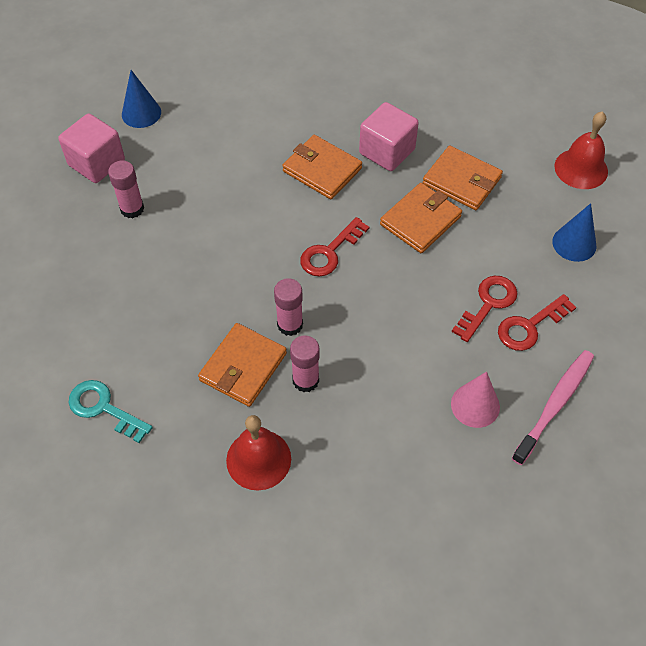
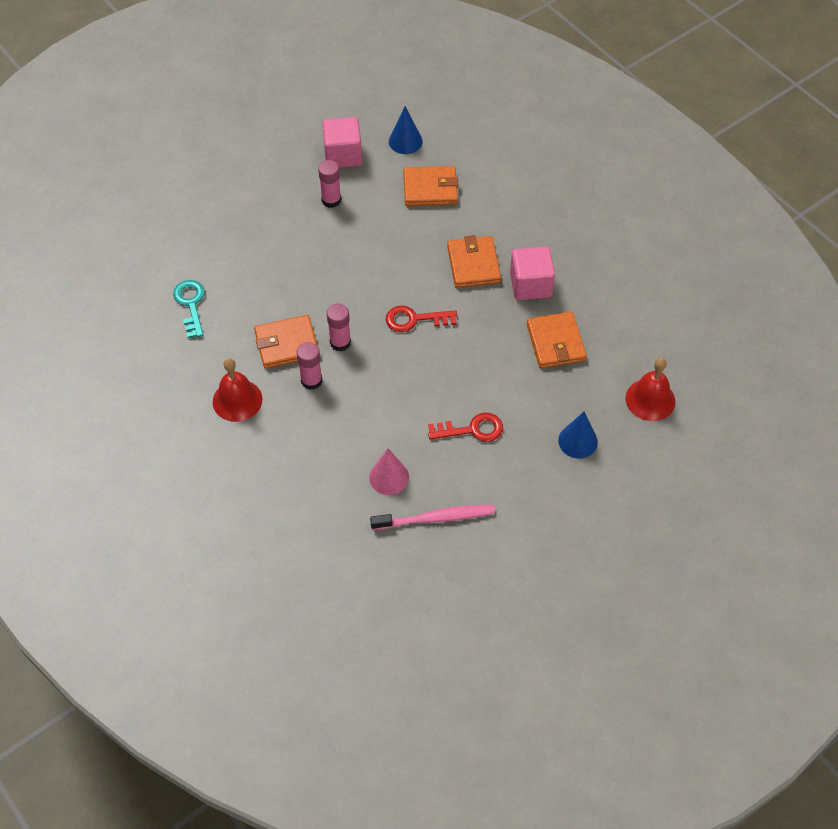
camera: 45 degrees right, 0 degrees up
orange wallet [380,183,462,253] -> orange wallet moved to [404,166,458,206]
red key [498,294,576,351] -> none

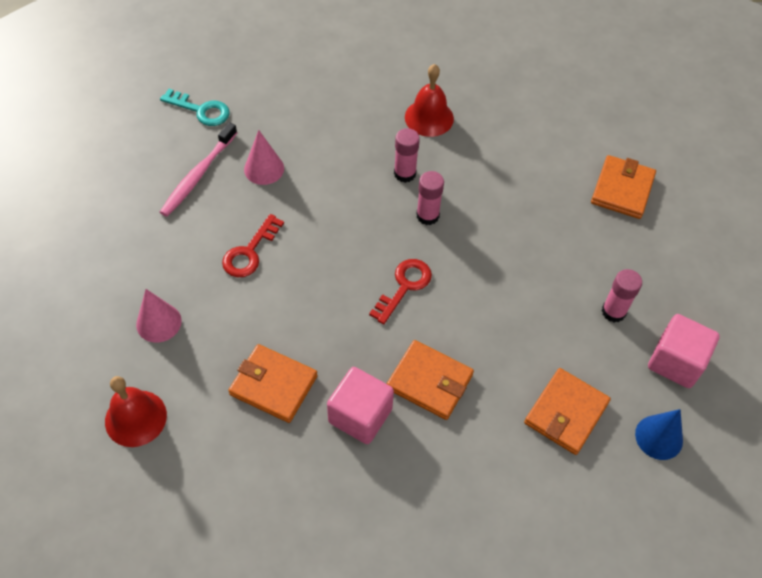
camera: 125 degrees right, 0 degrees up
turquoise key [173,280,205,338] -> turquoise key moved to [160,89,230,126]
orange wallet [254,315,318,369] -> orange wallet moved to [591,155,656,219]
blue cone [558,411,598,459] -> pink cone [136,289,182,343]

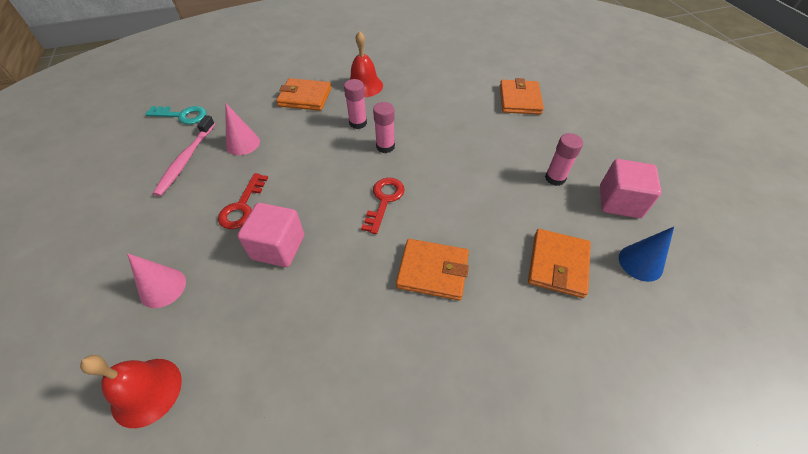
camera: 15 degrees left, 5 degrees down
orange wallet [228,344,318,423] -> orange wallet moved to [276,78,331,111]
pink cube [327,367,394,444] -> pink cube moved to [237,203,304,267]

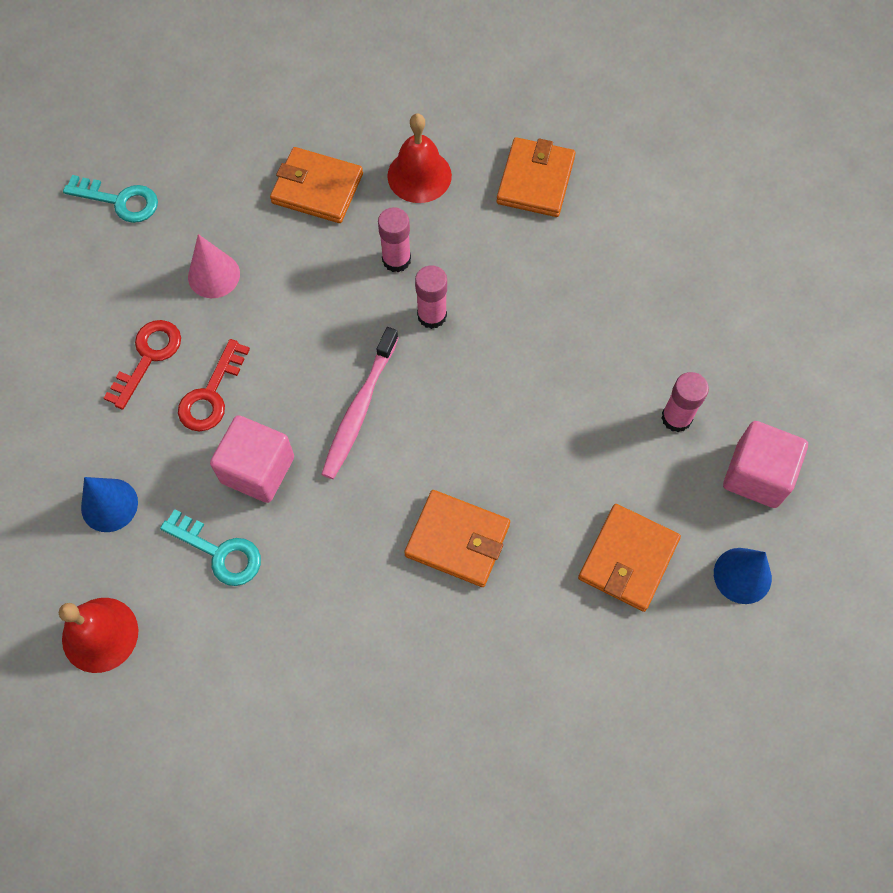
camera: 10 degrees right, 15 degrees up
pink cone [127,253,186,308] -> blue cone [81,477,138,532]
pink toothbrush [153,115,215,196] -> pink toothbrush moved to [322,327,398,479]
red key [361,178,405,234] -> red key moved to [104,320,181,410]
orange wallet [500,78,544,115] -> orange wallet moved to [496,137,575,217]
none -> turquoise key [160,509,261,586]

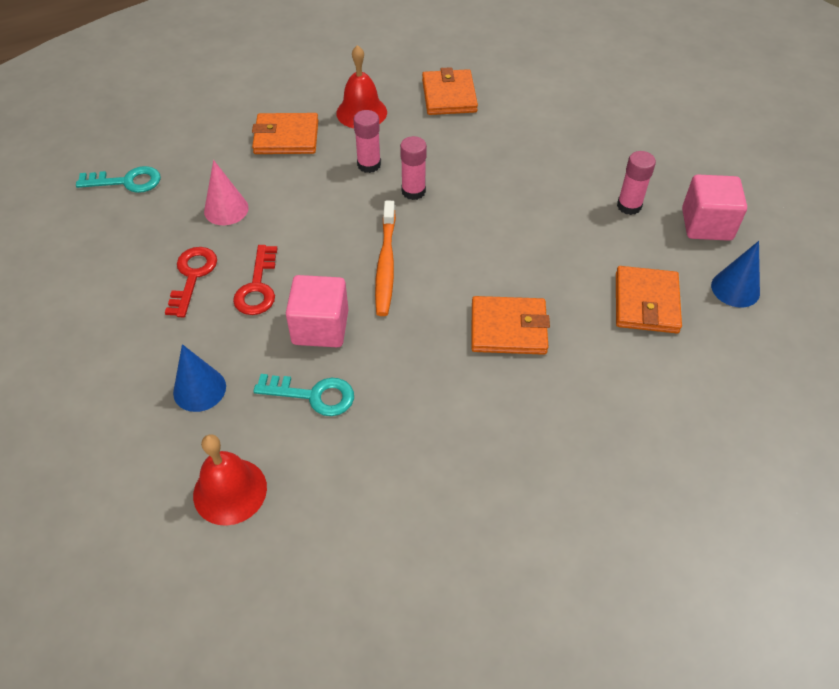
camera: 20 degrees left, 15 degrees down
pink toothbrush [322,327,398,479] -> orange toothbrush [375,201,396,316]

